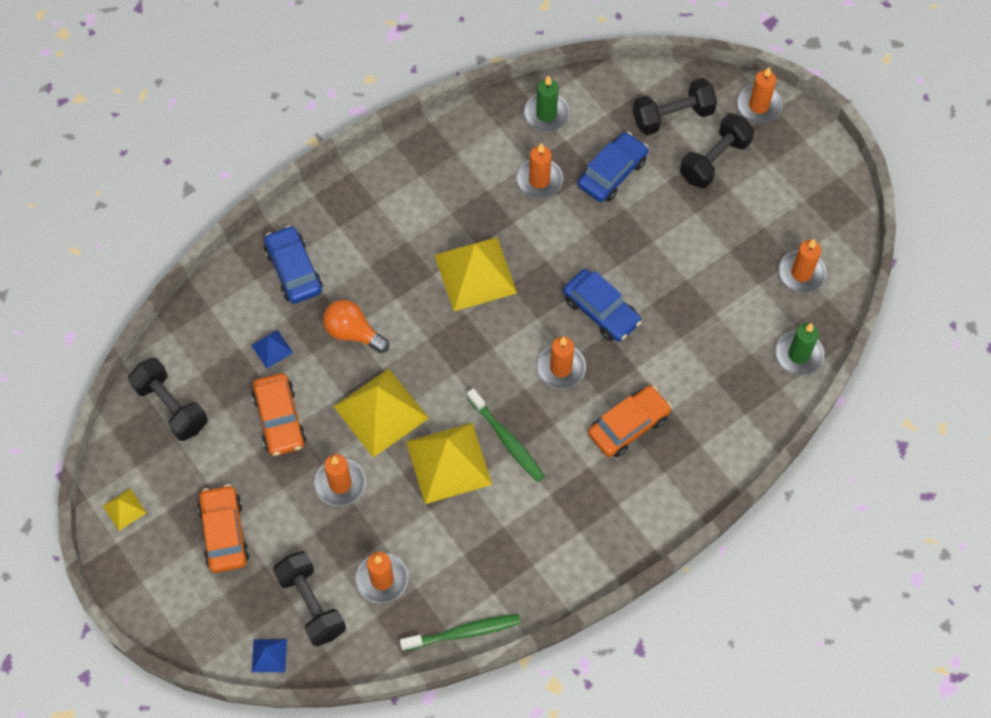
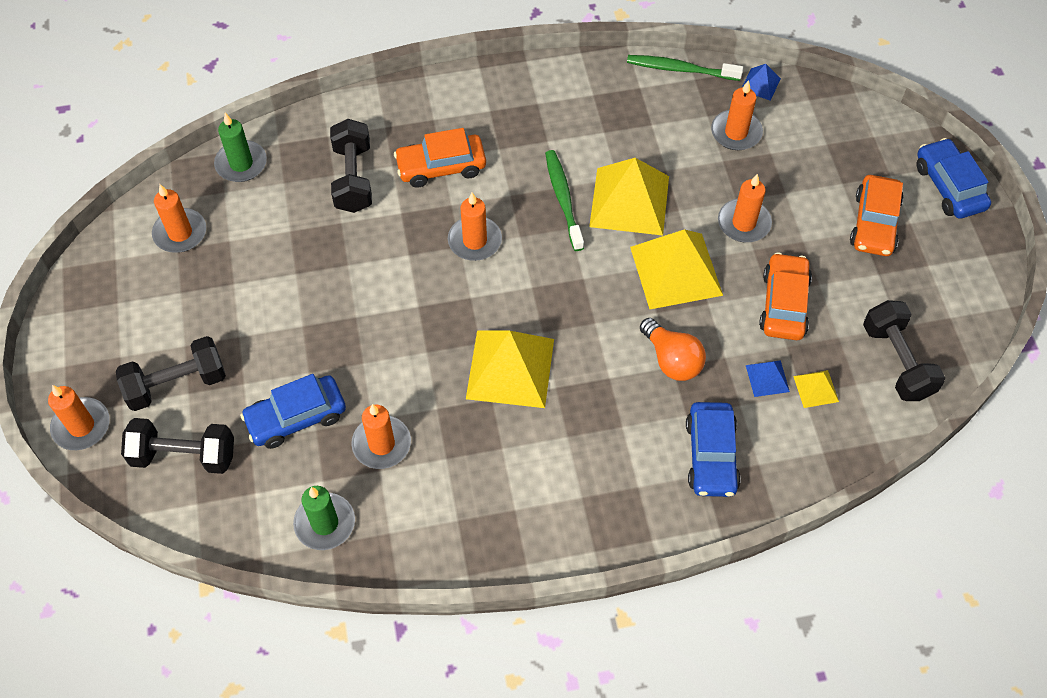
camera: 155 degrees left, 5 degrees down
yellow pyramid [103,489,147,531] -> yellow pyramid moved to [793,370,839,408]
blue pyramid [252,639,287,672] -> blue pyramid moved to [742,64,781,101]
black dumbbell [273,551,346,646] -> black dumbbell moved to [330,119,372,213]
blue car [563,269,642,342] -> blue car moved to [917,138,991,219]

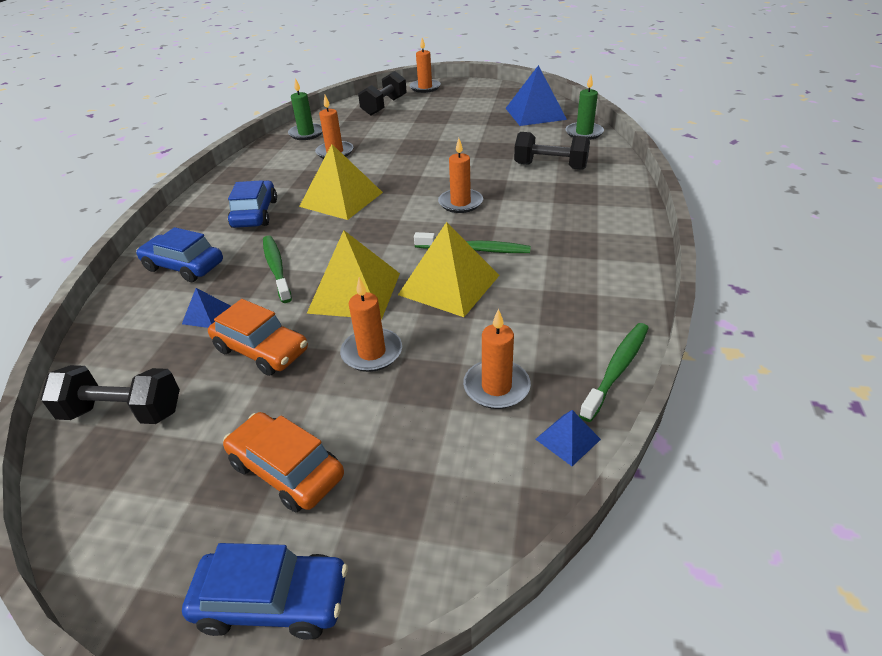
camera: 115 degrees right, 20 degrees down
black dumbbell [116,336,226,411] -> none
orange candle [152,184,206,253] -> blue pyramid [506,65,567,126]
blue car [240,374,346,449] -> blue car moved to [228,180,277,228]
orange car [394,128,486,188] -> none
orange light bulb [640,318,706,381] -> green toothbrush [263,236,292,303]
yellow pyramid [793,370,839,408] -> none

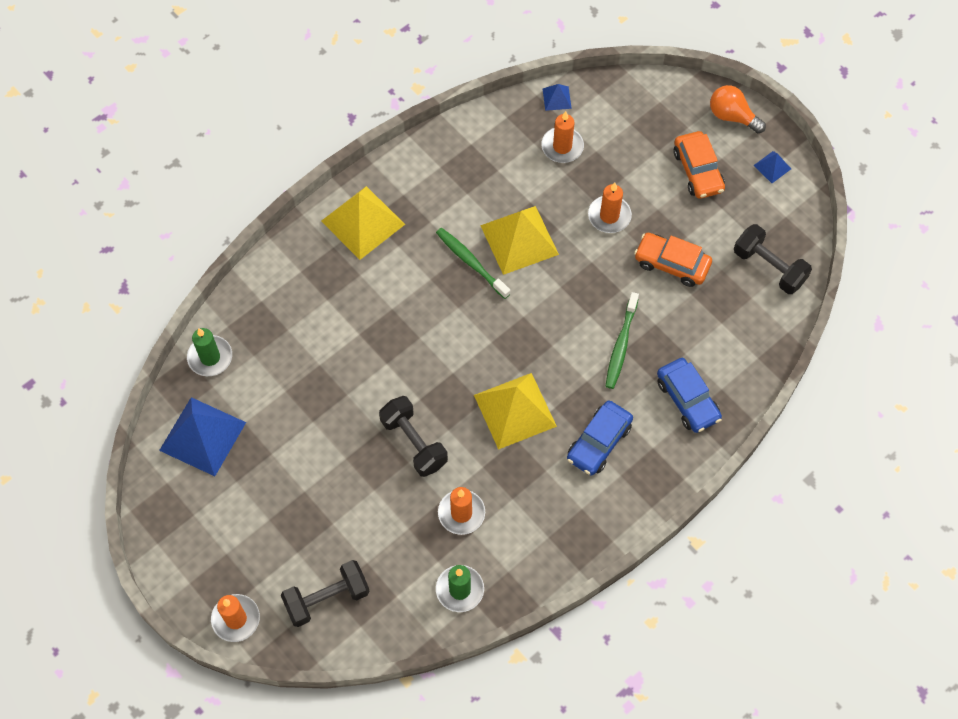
camera: 145 degrees left, 25 degrees up
blue pyramid [182,288,231,328] -> blue pyramid moved to [753,151,791,183]
blue car [182,543,348,640] -> orange light bulb [710,85,766,133]
orange car [208,299,308,376] -> orange car turned 45 degrees counterclockwise [634,233,712,287]
yellow pyramid [307,230,400,320] -> yellow pyramid moved to [321,186,405,260]
orange candle [438,138,483,213] -> none
black dumbbell [514,132,590,170] -> black dumbbell moved to [379,396,448,477]
green toothbrush [579,323,649,422] -> none

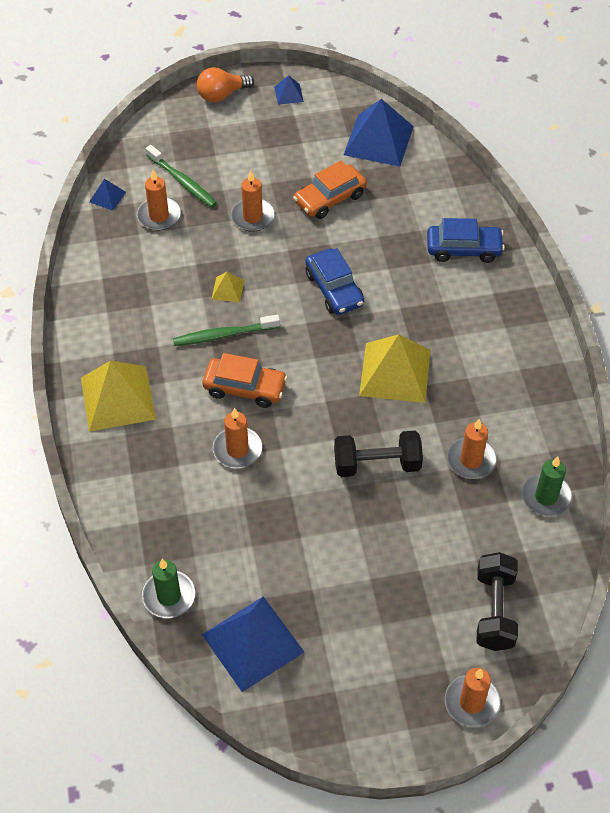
camera: 60 degrees left, 10 degrees down
yellow pyramid [480,206,559,275] -> yellow pyramid [212,272,245,302], size x0.46
blue car [567,400,633,476] -> blue car moved to [305,248,364,315]
green toothbrush [606,292,639,389] -> green toothbrush moved to [146,145,217,208]
orange car [673,131,725,199] -> orange car moved to [203,353,288,408]
black dumbbell [734,224,812,294] -> blue pyramid [344,99,414,167]
none -> orange candle [213,408,262,468]

